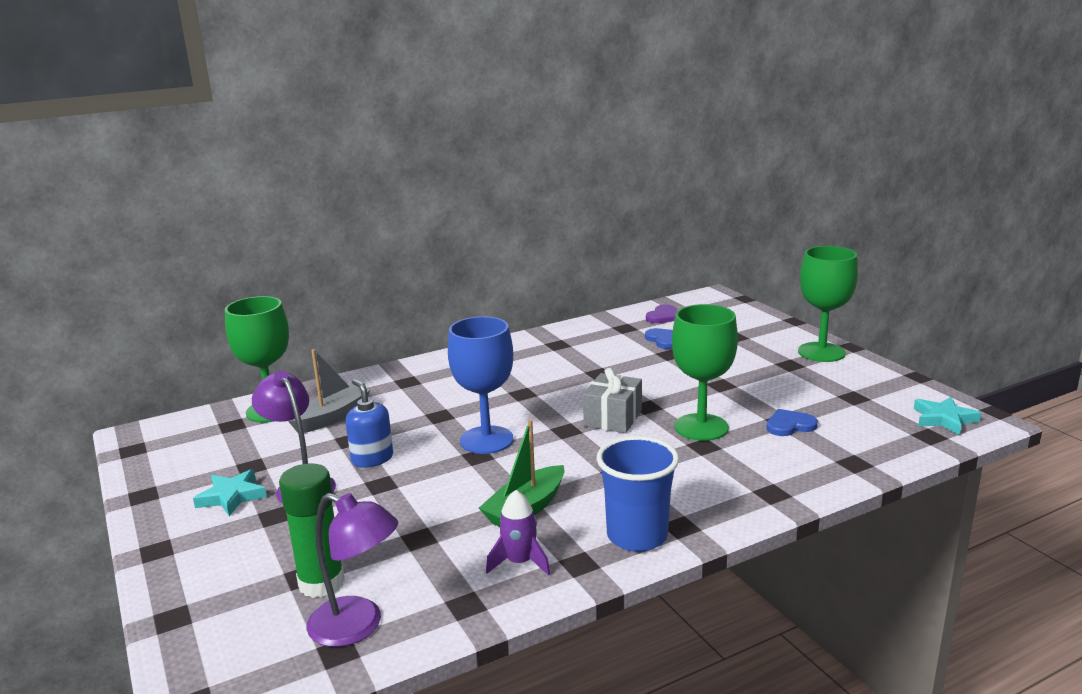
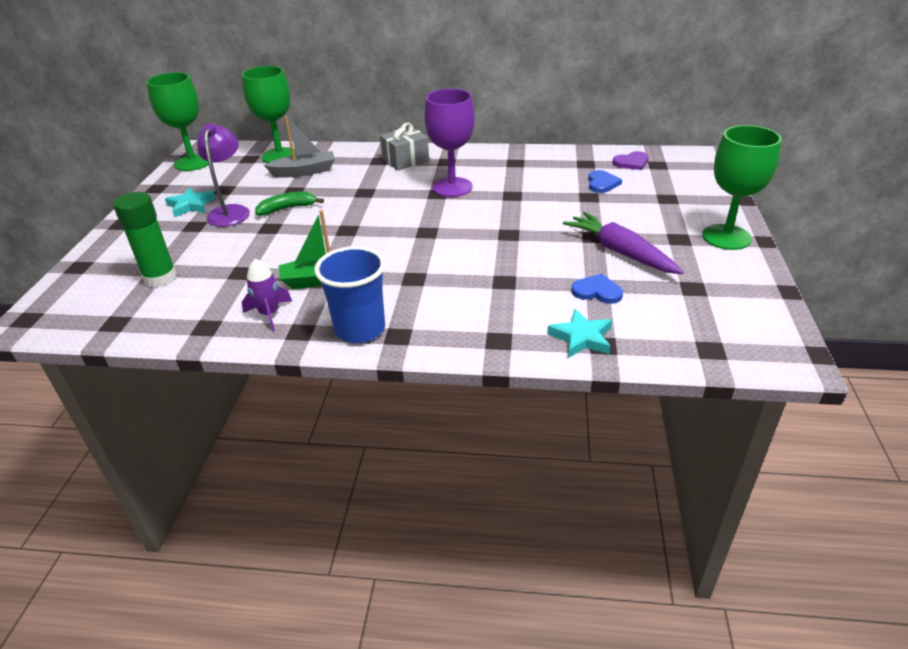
camera: 35 degrees right, 15 degrees up
purple lamp [306,493,399,647] -> none
blue soap dispenser [346,379,393,468] -> green banana [255,192,324,216]
blue goblet [448,316,514,454] -> none
grey gift [583,368,642,433] -> grey gift moved to [380,123,429,171]
green goblet [672,304,738,441] -> green goblet moved to [146,72,209,171]
turquoise star [914,397,981,435] -> turquoise star moved to [547,309,612,358]
none -> purple goblet [424,89,475,197]
none -> purple carrot [563,212,684,274]

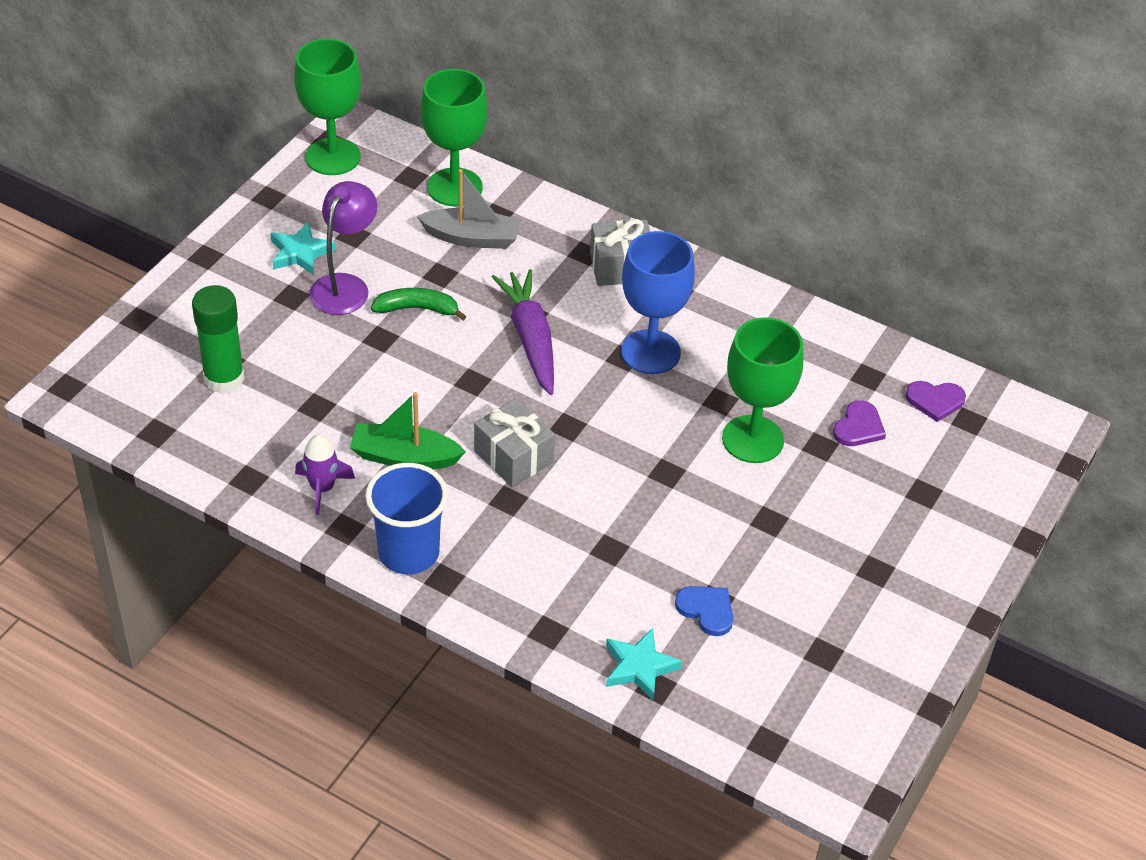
camera: 20 degrees right, 10 degrees up
purple goblet [424,89,475,197] -> blue goblet [621,231,695,374]
purple carrot [563,212,684,274] -> purple carrot moved to [492,269,554,395]
blue heart [588,170,622,193] -> purple heart [833,400,886,446]
green goblet [702,125,782,250] -> green goblet moved to [722,317,803,463]
none -> grey gift [474,398,555,487]

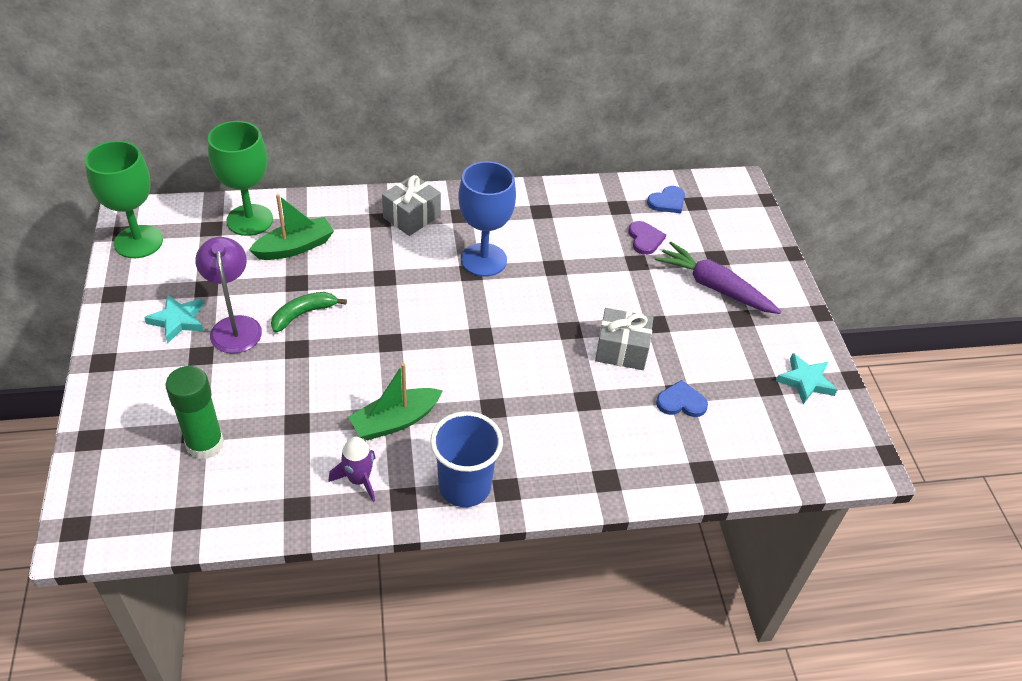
camera: 40 degrees left, 0 degrees up
grey boat [417,169,521,249] -> green boat [249,194,334,260]
grey gift [474,398,555,487] -> grey gift moved to [595,308,654,370]
purple carrot [492,269,554,395] -> purple carrot moved to [655,242,781,314]
turquoise star [606,628,682,700] -> turquoise star moved to [776,353,837,404]
green goblet [722,317,803,463] -> none
purple heart [906,381,966,422] -> blue heart [647,186,685,213]

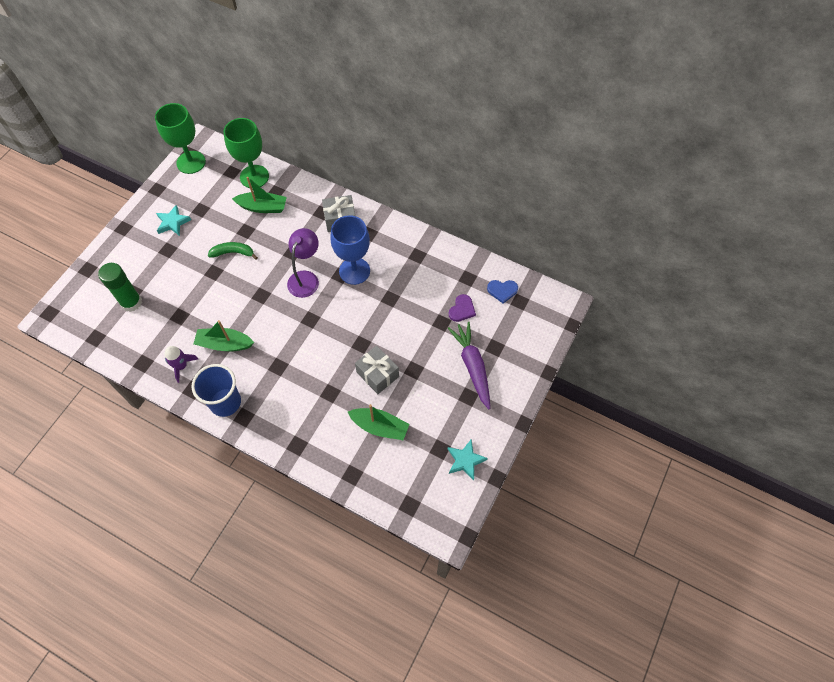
camera: 40 degrees right, 15 degrees up
purple lamp [195,237,262,354] -> purple lamp moved to [287,228,319,298]
blue heart [656,380,708,417] -> green boat [348,404,410,440]

